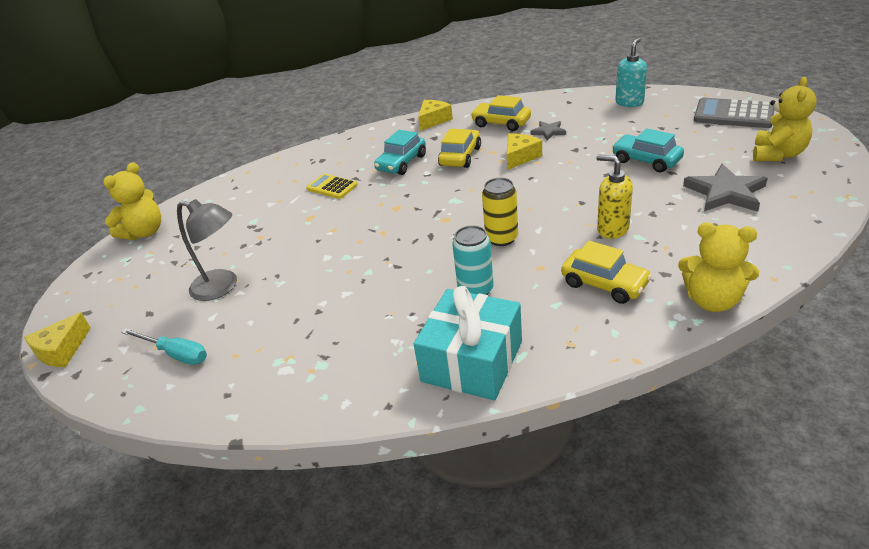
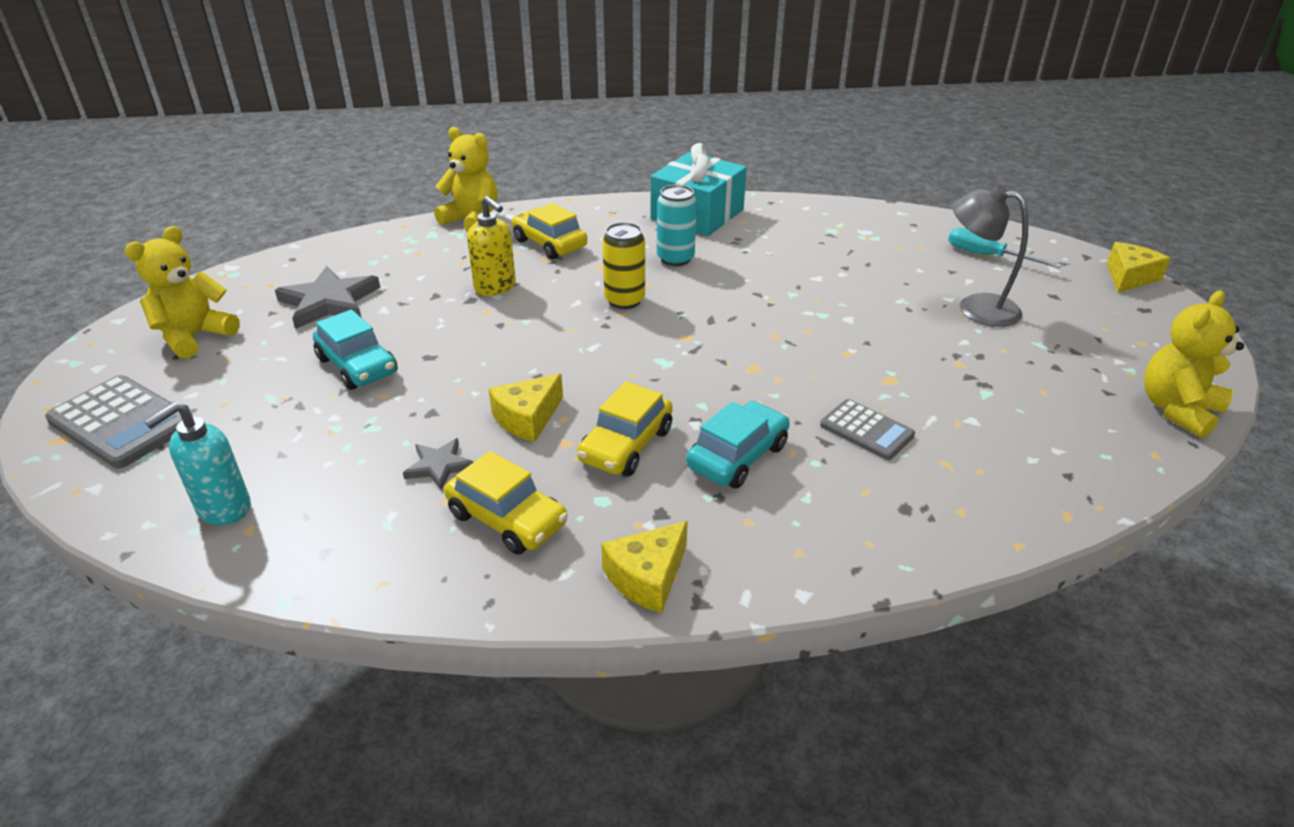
camera: 175 degrees left, 0 degrees up
yellow calculator [306,174,358,199] -> grey calculator [820,399,915,460]

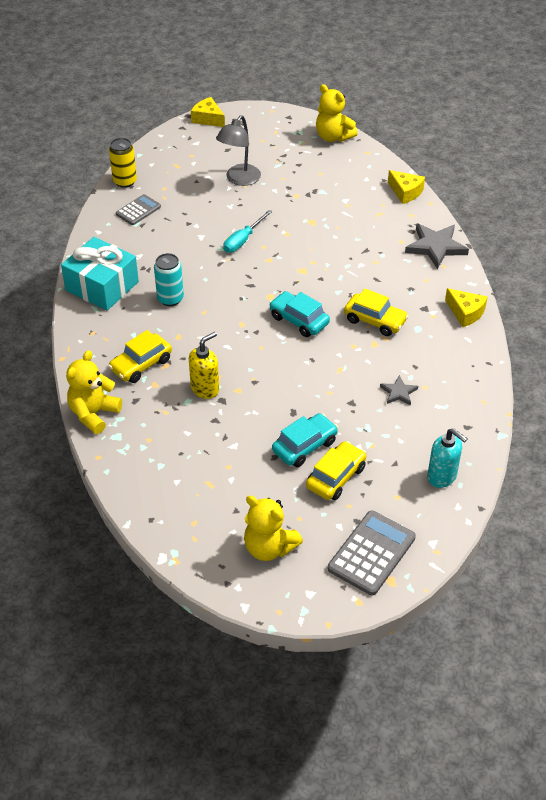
camera: 90 degrees left, 10 degrees up
grey star [275,266,380,329] -> grey star moved to [405,224,469,269]
yellow car [444,451,568,555] -> yellow car moved to [306,441,366,500]
yellow cheese [488,374,563,442] -> yellow cheese moved to [388,170,425,204]
yellow can [602,222,645,309] -> yellow can moved to [109,138,137,188]
turquoise car [686,401,790,488] -> turquoise car moved to [269,291,330,337]
grey calculator [820,399,915,460] -> grey calculator moved to [116,194,161,225]
turquoise screwdriver [948,228,1062,268] -> turquoise screwdriver moved to [223,210,273,253]

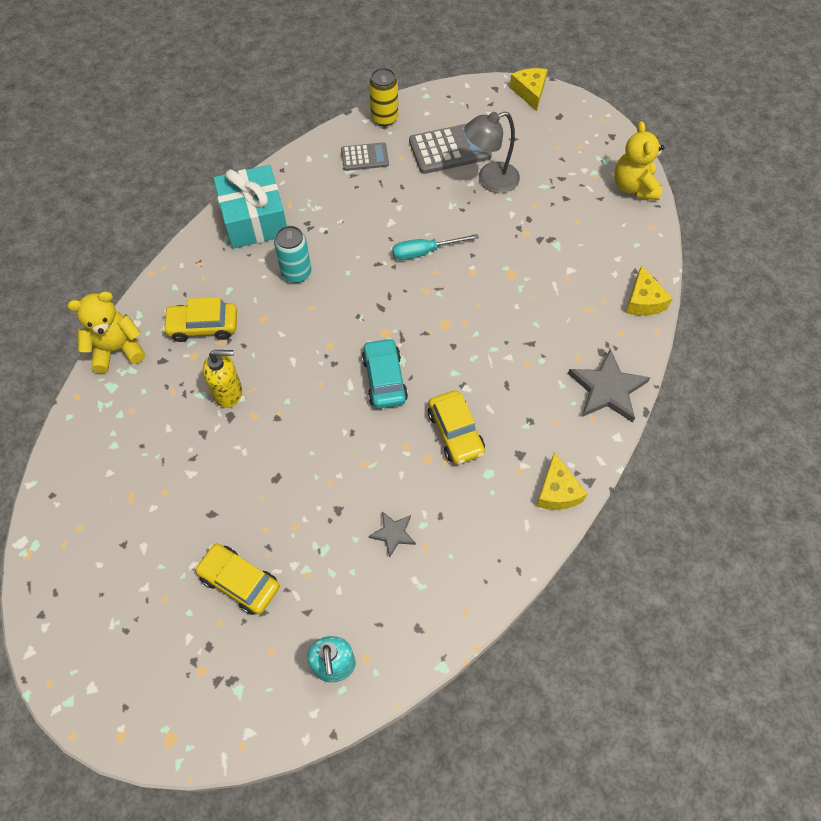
camera: 40 degrees right, 15 degrees up
yellow teddy bear [244,496,303,561] -> none
turquoise car [272,413,338,467] -> none
yellow car [306,441,366,500] -> yellow car turned 135 degrees counterclockwise [195,544,280,615]
grey calculator [328,511,416,595] -> grey calculator moved to [409,124,492,174]

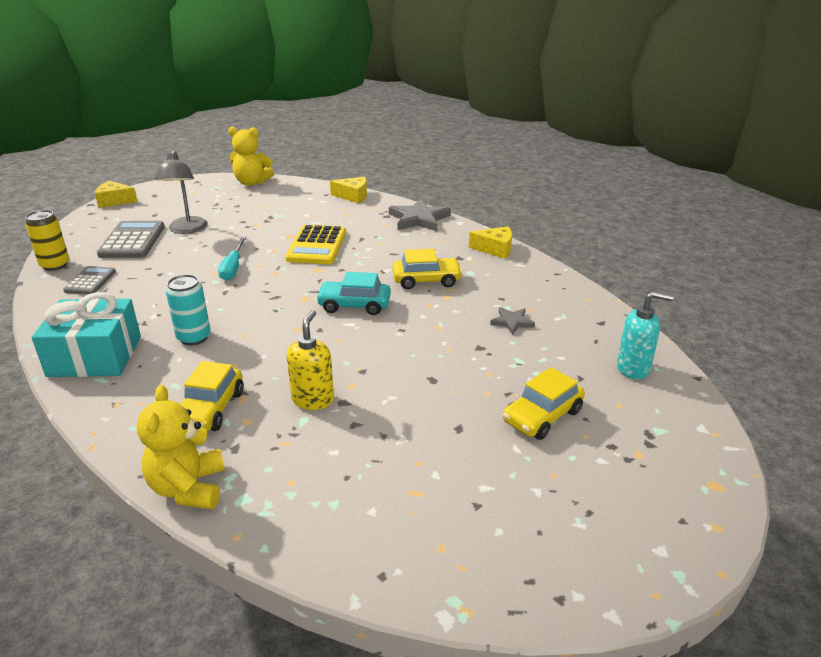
camera: 75 degrees left, 30 degrees down
none -> yellow calculator [285,225,346,264]

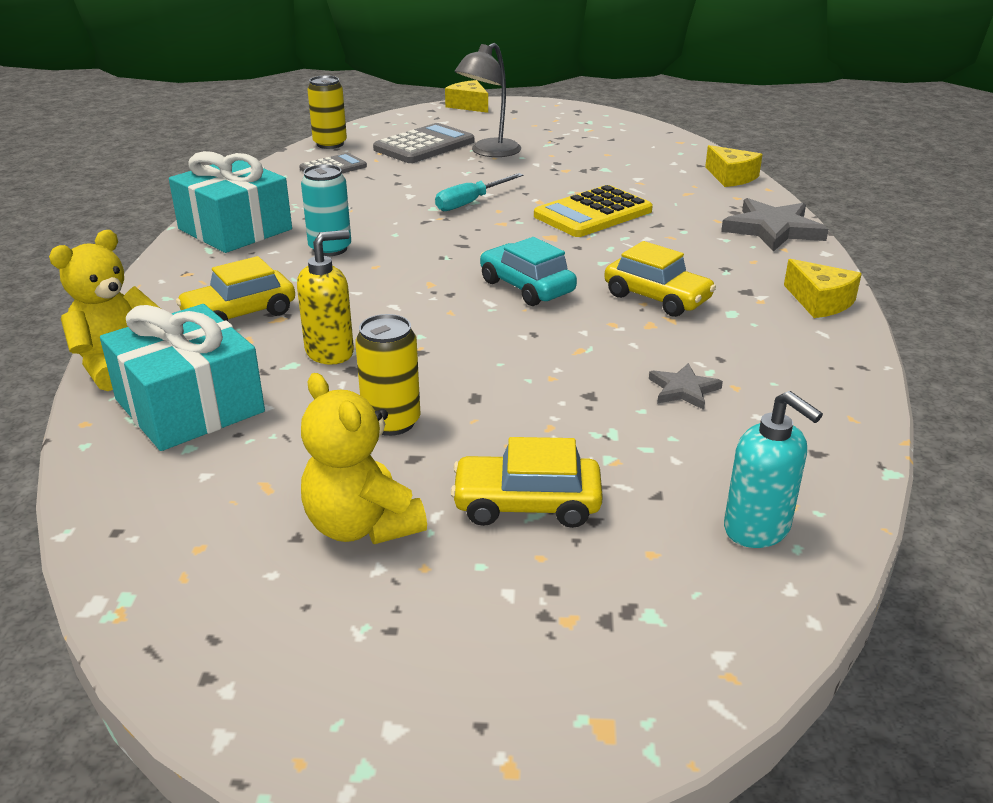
camera: 45 degrees right, 0 degrees up
yellow teddy bear [228,126,274,186] -> yellow teddy bear moved to [301,373,427,544]
none -> turquoise gift [100,304,265,451]
none -> yellow can [355,314,420,436]

